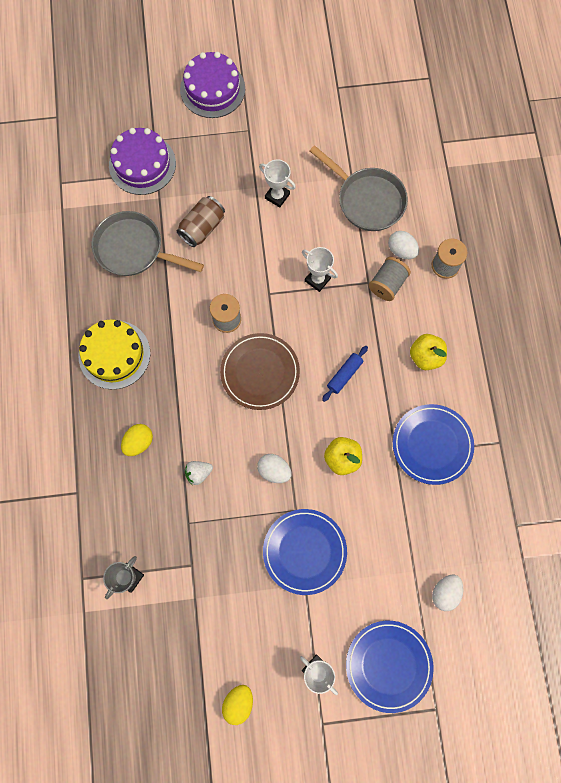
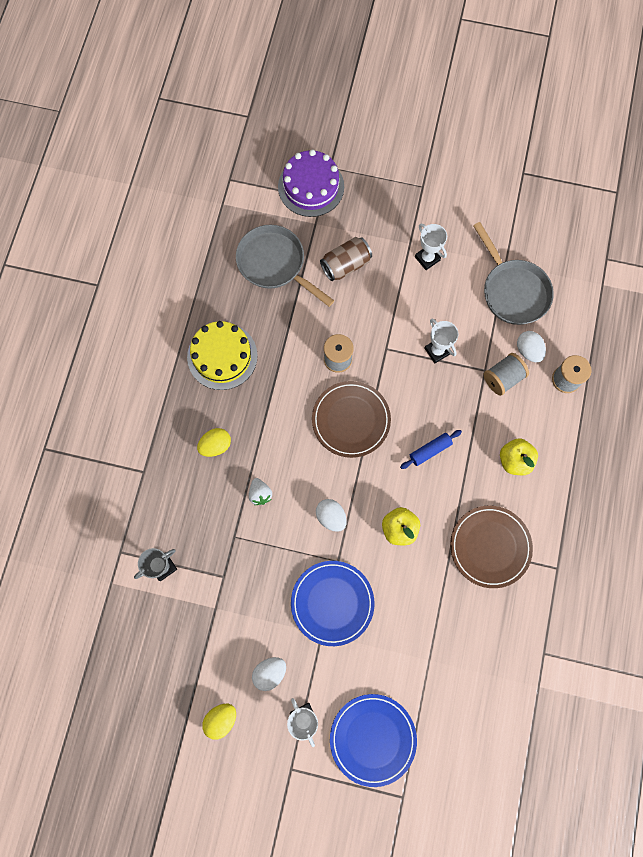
camera: 20 degrees right, 0 degrees up
purple cake [180,52,245,118] -> none
white strawberry [185,461,213,485] -> white strawberry turned 105 degrees counterclockwise [249,478,272,505]
blue plate [393,404,474,485] -> brown plate [450,506,533,588]
white egg [432,575,464,611] -> white egg moved to [252,657,286,691]

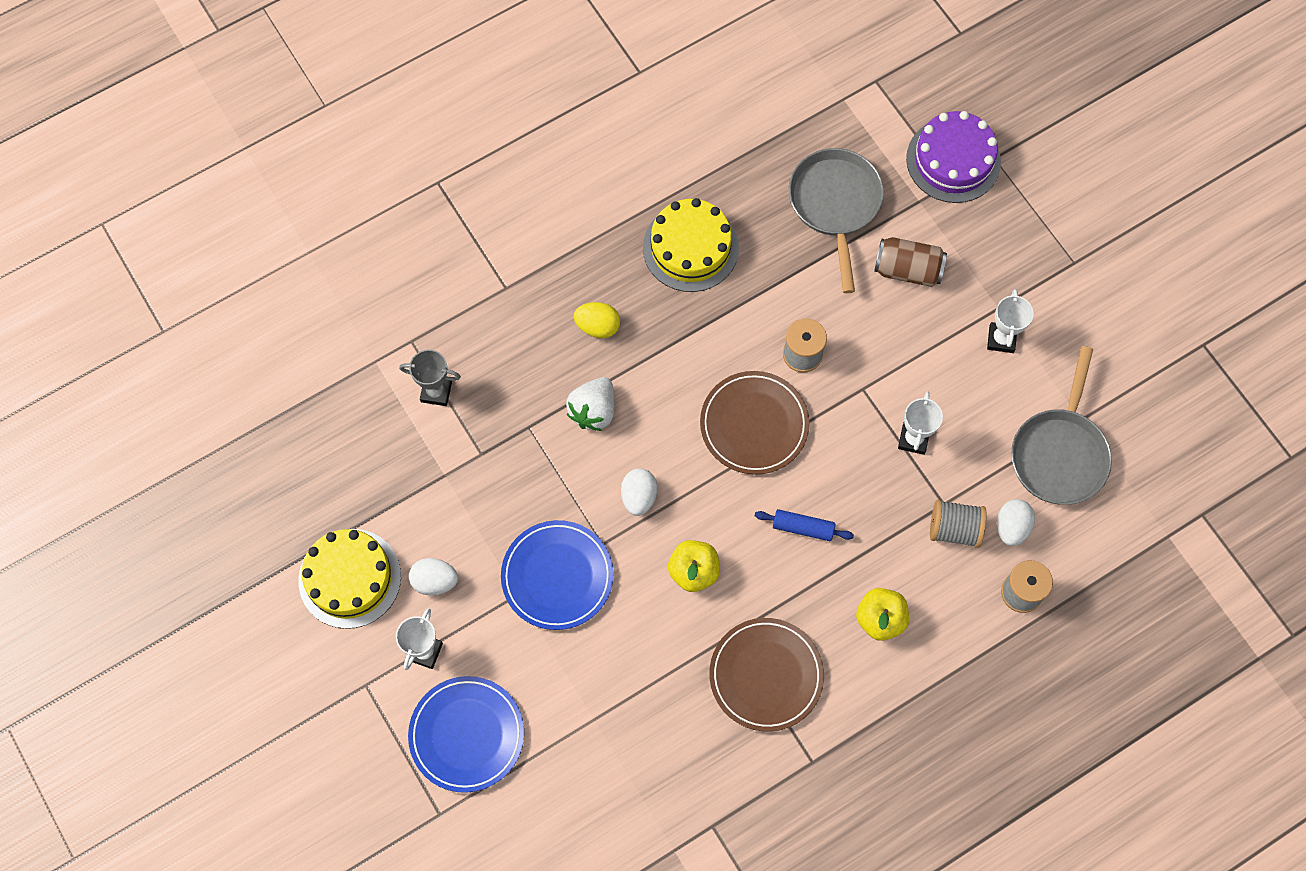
camera: 45 degrees right, 5 degrees down
yellow egg [202,704,236,739] -> yellow cake [298,529,401,629]
white strawberry [249,478,272,505] -> white strawberry [566,377,614,431], size x1.53

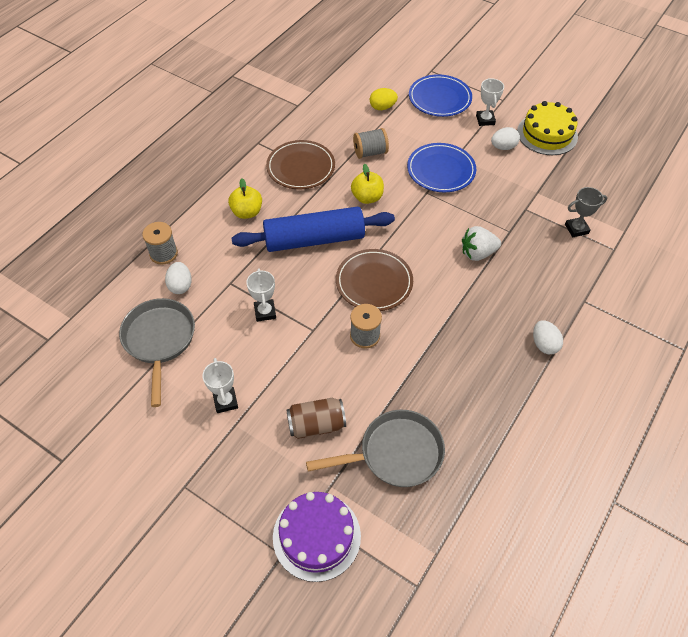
camera: 155 degrees right, 15 degrees down
white strawberry [566,377,614,431] -> white strawberry turned 105 degrees counterclockwise [462,226,501,261]
yellow egg [574,302,620,338] -> yellow egg moved to [370,88,398,110]
white egg [621,468,658,516] -> white egg moved to [533,320,563,354]
yellow cake [643,198,739,292] -> none
blue rolling pin [755,509,854,541] -> blue rolling pin [232,207,395,252], size x2.42
grey pan [789,148,884,293] -> grey pan turned 75 degrees counterclockwise [306,410,445,487]
grey spool [930,500,986,548] -> grey spool moved to [353,128,389,159]

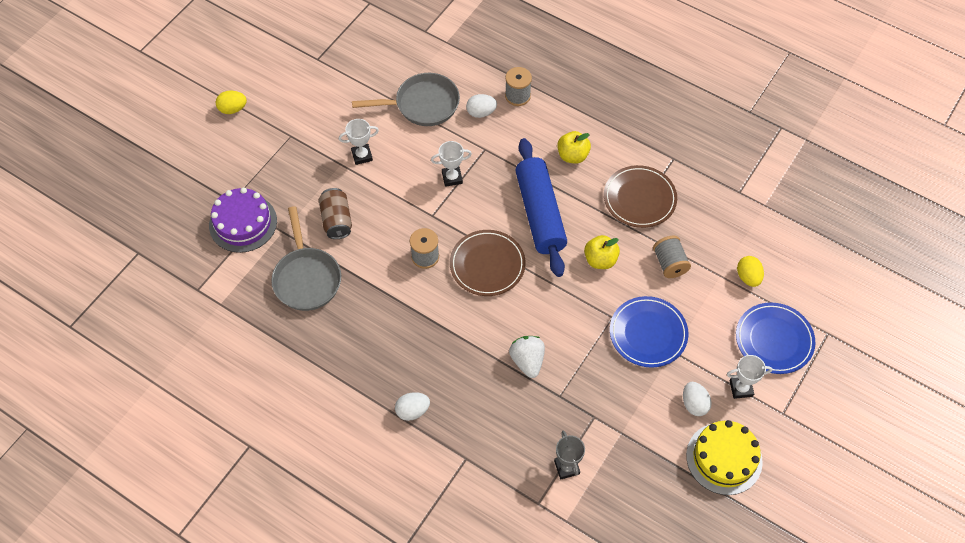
camera: 90 degrees right, 5 degrees up
none -> yellow egg [216,91,247,114]

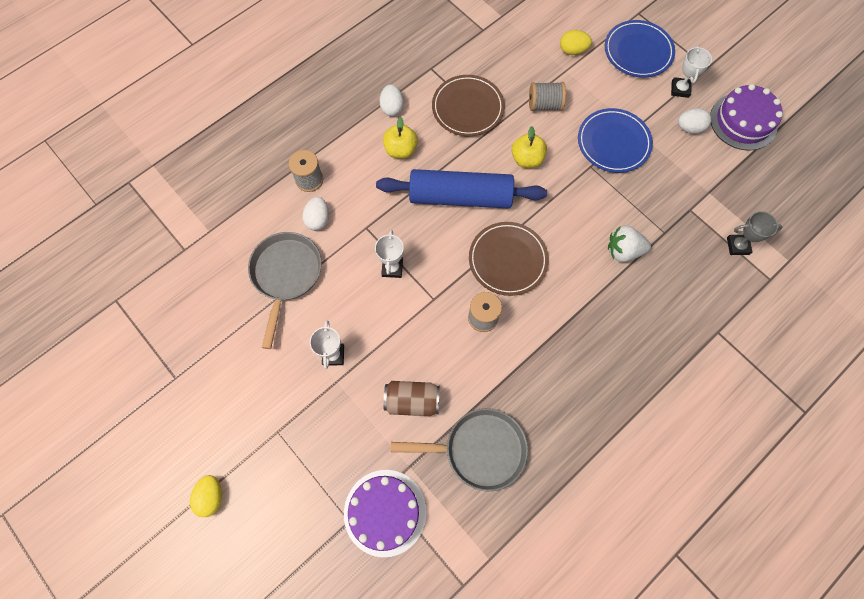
camera: 75 degrees left, 10 degrees up
white egg [395,392,430,421] -> white egg moved to [380,84,404,116]
yellow cake [686,420,763,495] -> purple cake [710,84,783,151]

